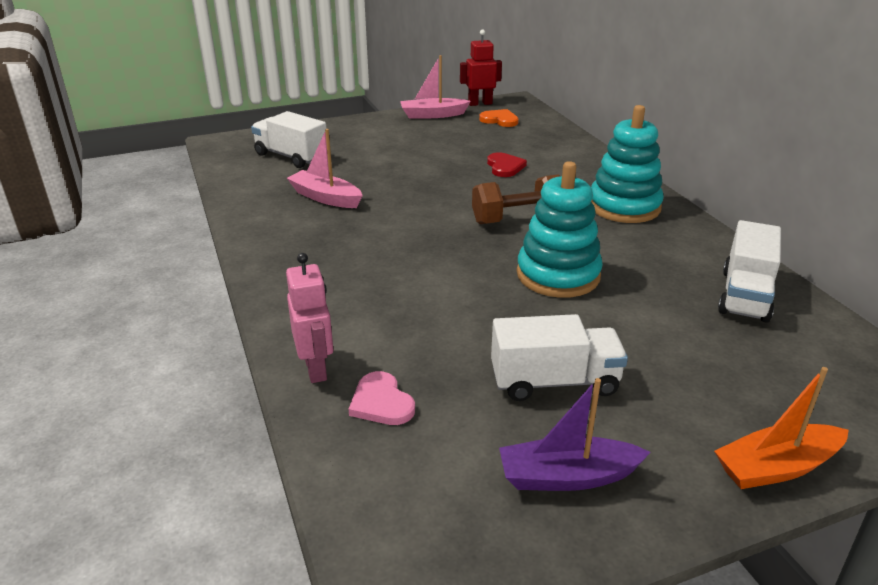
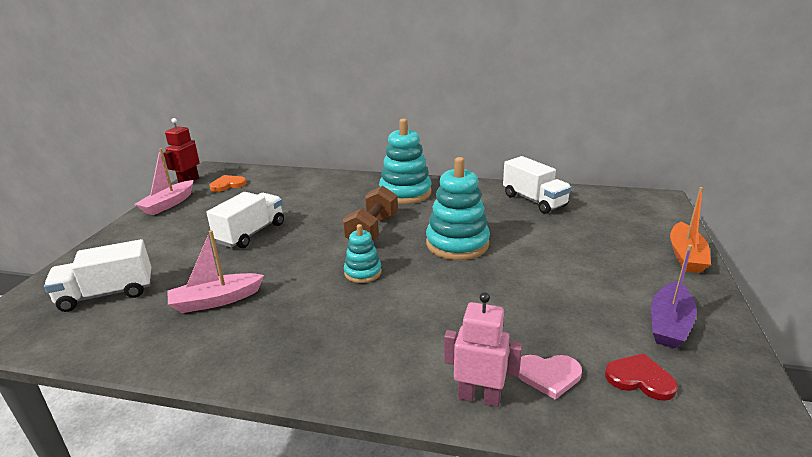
camera: 55 degrees left, 5 degrees down
red heart [487,152,527,177] -> red heart moved to [605,353,678,401]
white truck [491,314,628,401] -> white truck moved to [206,192,284,248]
none -> turquoise stacking toy [344,224,382,283]

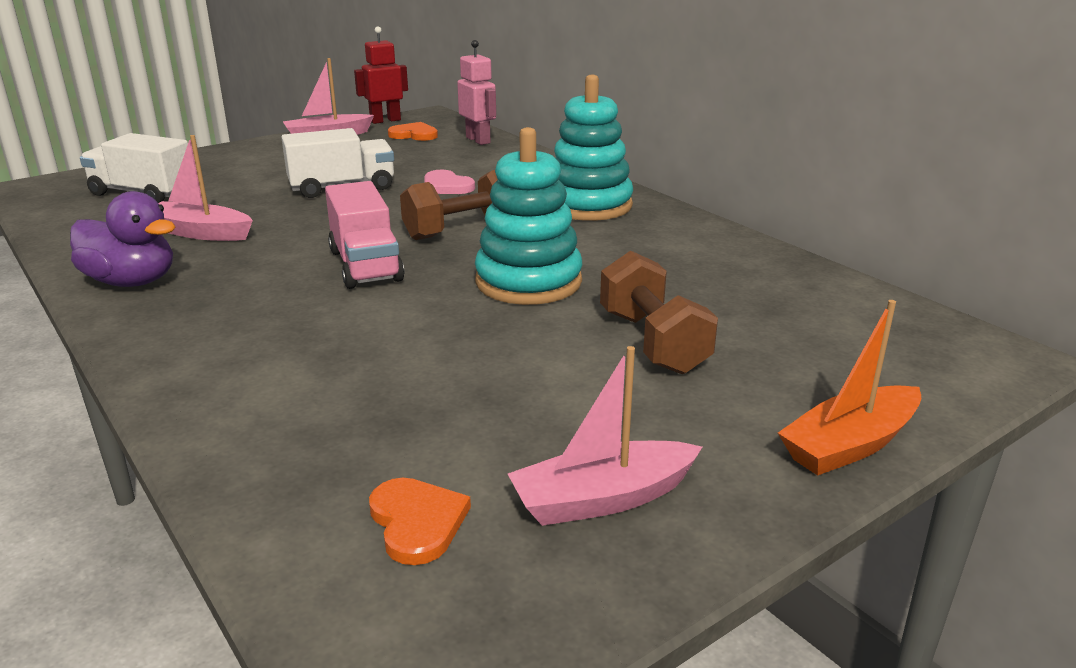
camera: 40 degrees right, 0 degrees up
turquoise stacking toy [344,224,382,283] -> pink truck [325,181,404,289]
pink robot [444,292,522,407] -> pink robot moved to [457,40,496,145]
white truck [503,156,572,214] -> none
pink heart [518,355,582,400] -> pink heart moved to [424,170,475,194]
red heart [605,353,678,401] -> orange heart [369,478,471,565]
purple boat [651,244,697,348] -> pink boat [508,346,702,526]
none -> purple duck [70,191,175,287]
none -> brown dumbbell [600,251,718,374]

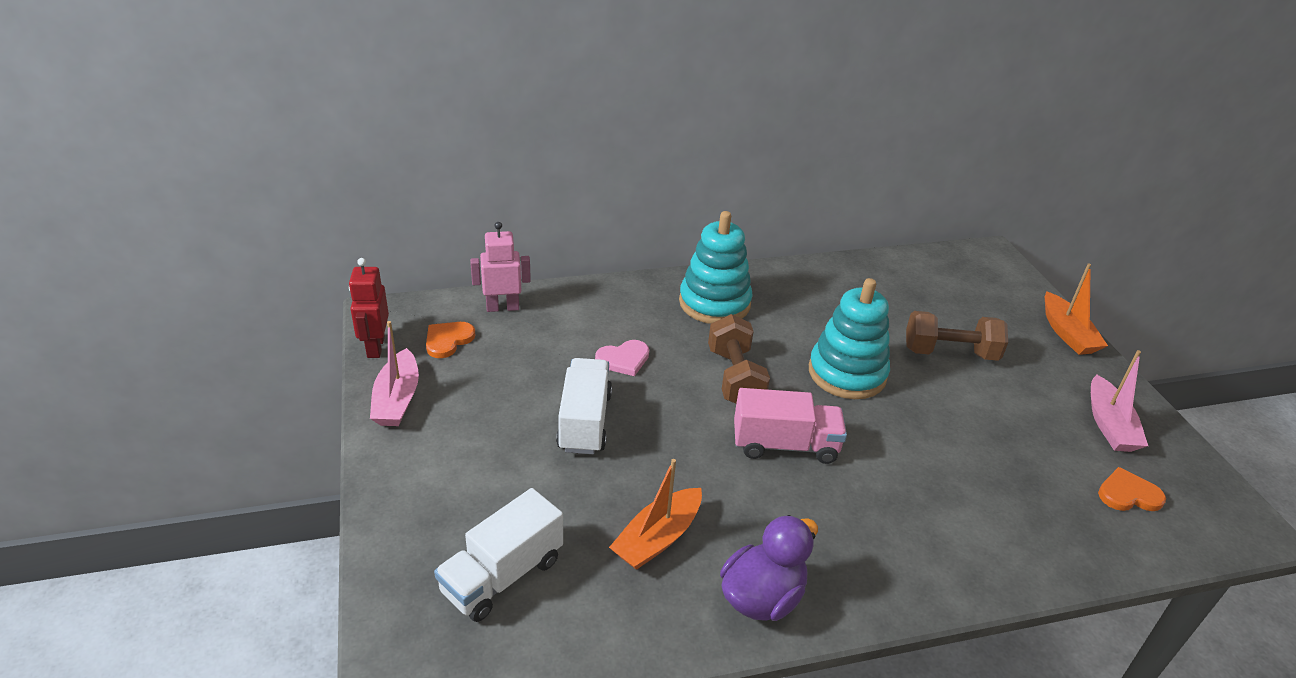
camera: 70 degrees left, 10 degrees up
pink boat [159,135,253,241] -> orange boat [609,459,702,570]

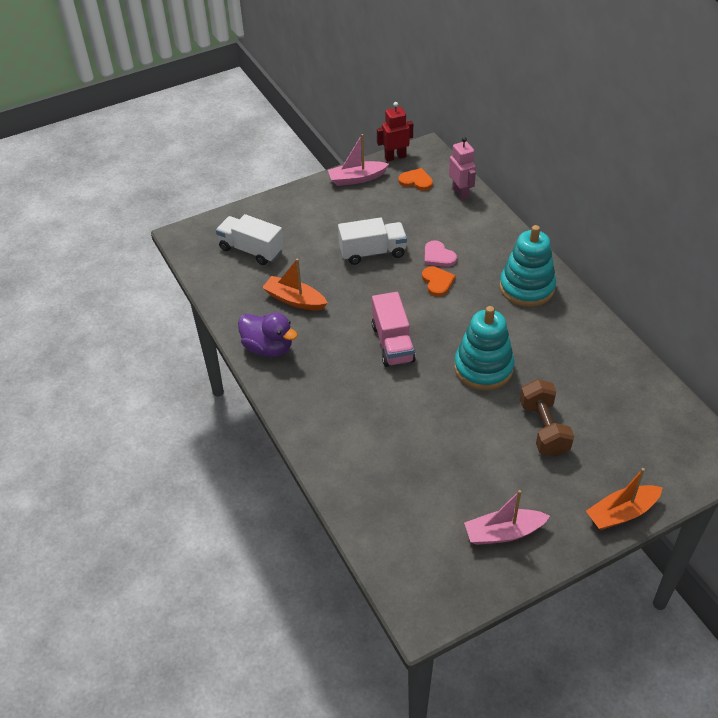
camera: 80 degrees right, 10 degrees up
brown dumbbell [708,314,770,404] -> none
orange heart [1098,467,1166,511] -> orange heart moved to [422,266,456,297]

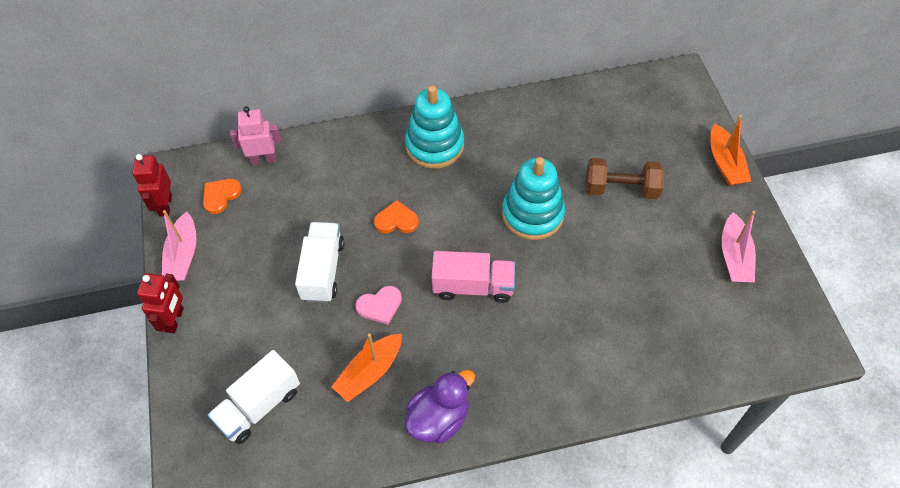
camera: 75 degrees left, 10 degrees up
pink heart [425,240,457,267] -> pink heart moved to [356,286,402,325]
none -> red robot [137,273,184,333]

